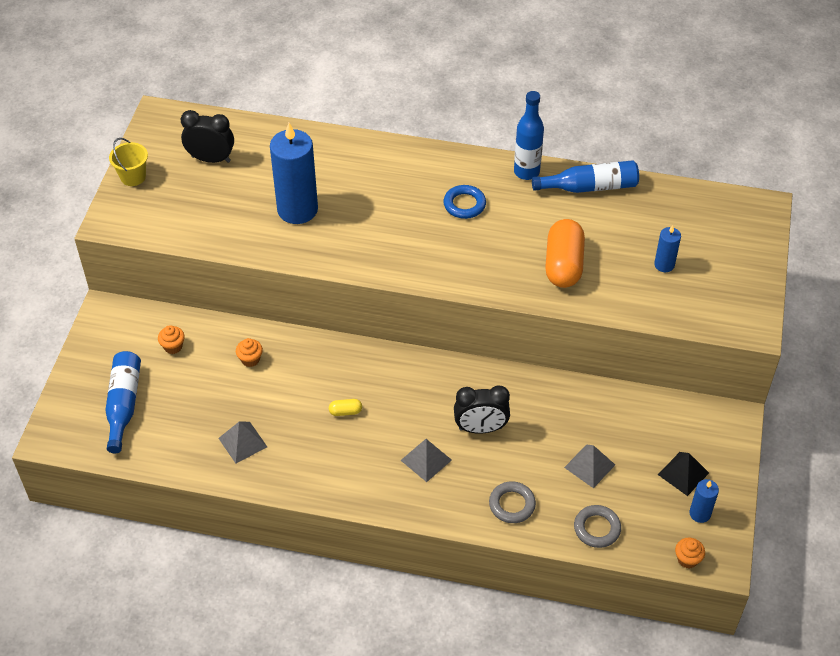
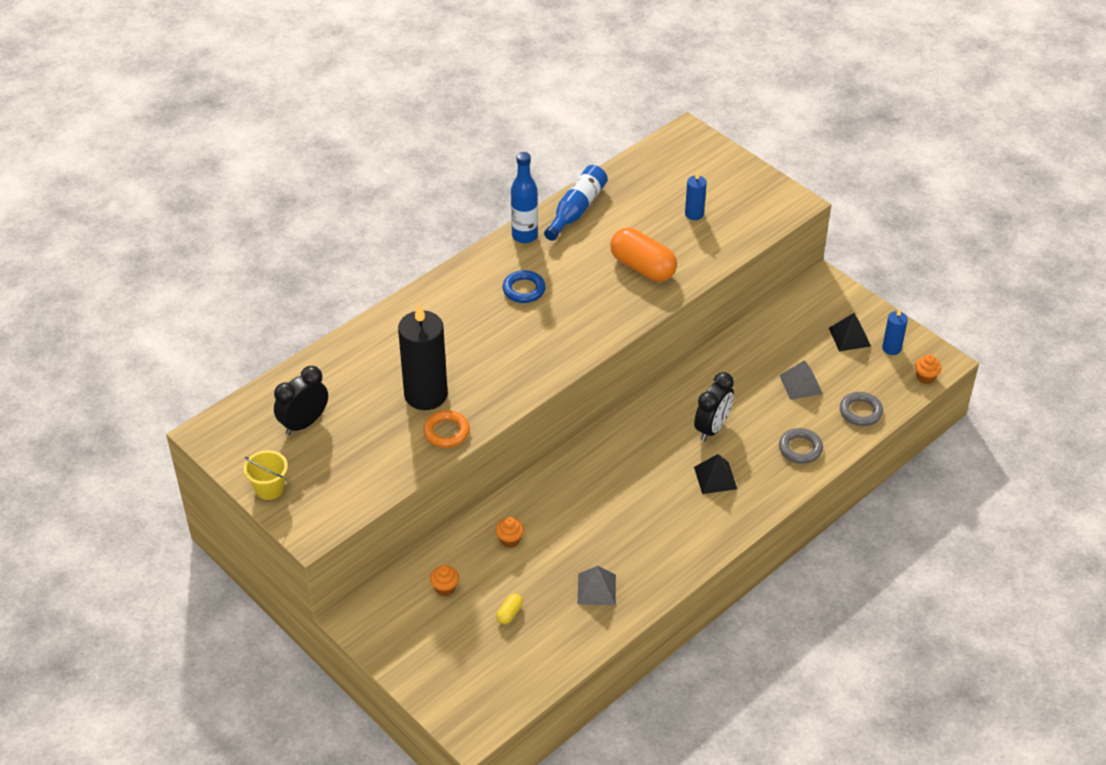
camera: 55 degrees left, 5 degrees down
blue bottle [105,351,141,453] -> none
blue candle [270,123,318,224] -> black candle [398,304,448,410]
yellow capsule [329,399,362,416] -> yellow capsule moved to [496,594,523,624]
grey pyramid [401,439,452,482] -> black pyramid [694,454,737,494]
none -> orange ring [423,410,470,448]

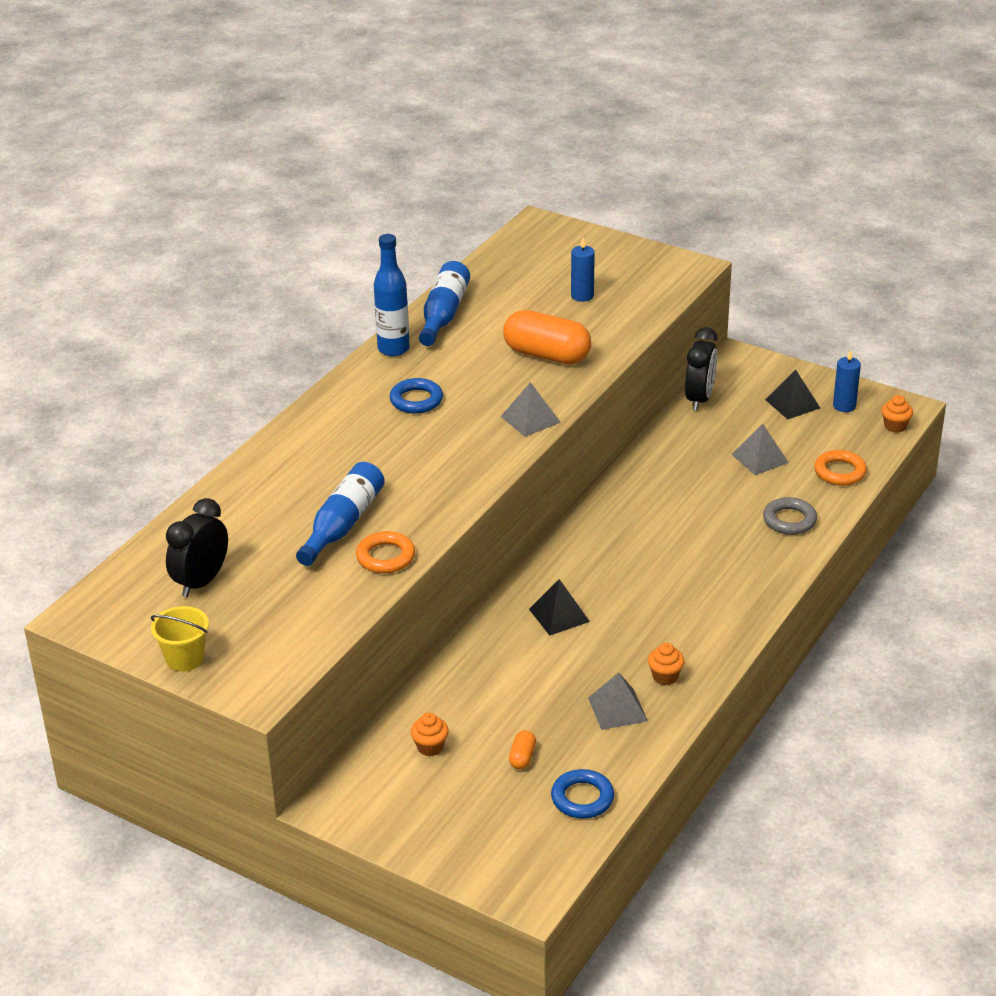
camera: 15 degrees left, 10 degrees down
black candle [398,304,448,410] -> blue bottle [296,462,385,566]
orange cupcake [495,517,524,548] -> orange cupcake moved to [648,643,684,685]
yellow capsule [496,594,523,624] -> orange capsule [509,730,536,769]
black clock [694,372,734,441] -> black clock moved to [685,327,718,411]
black pyramid [694,454,737,494] -> black pyramid moved to [529,579,590,636]
grey ring [840,392,883,426] -> orange ring [814,450,867,485]
none -> grey pyramid [501,382,561,437]
none -> blue ring [551,769,614,819]

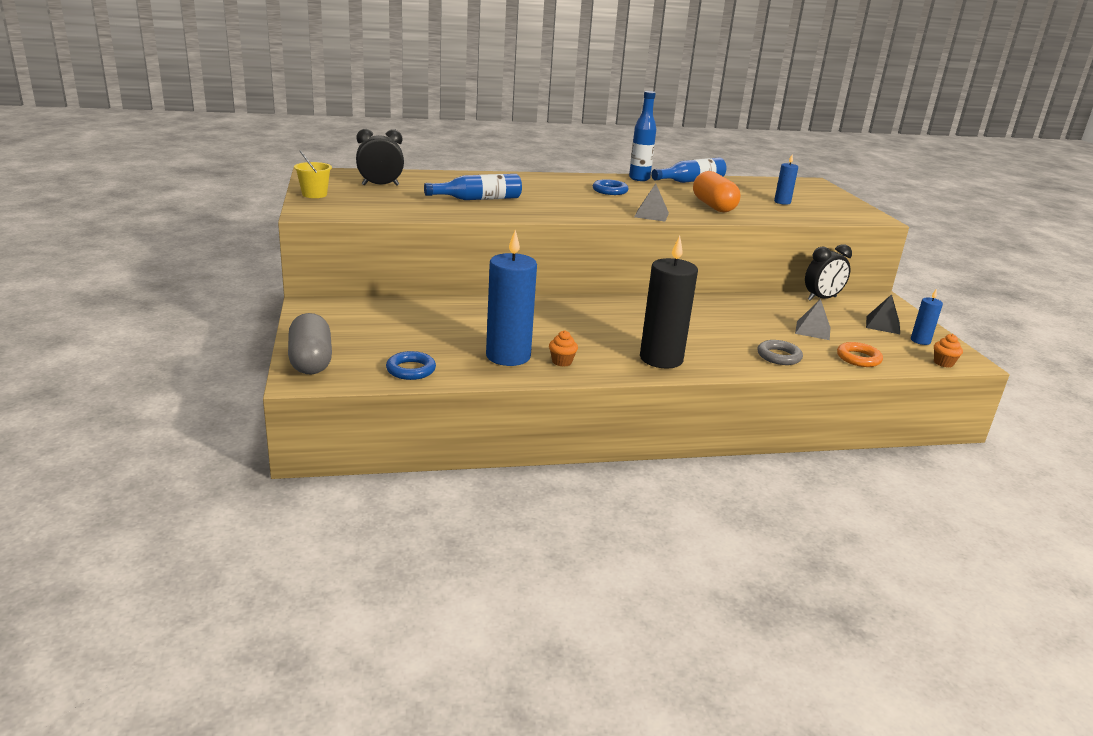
camera: 45 degrees right, 10 degrees down
orange ring [356,531,415,573] -> none
orange cupcake [411,713,449,756] -> none
orange capsule [509,730,536,769] -> none
black pyramid [529,579,590,636] -> none
grey pyramid [588,672,648,730] -> blue candle [486,230,537,366]
none -> grey capsule [288,313,332,374]
none -> black candle [640,236,698,369]

